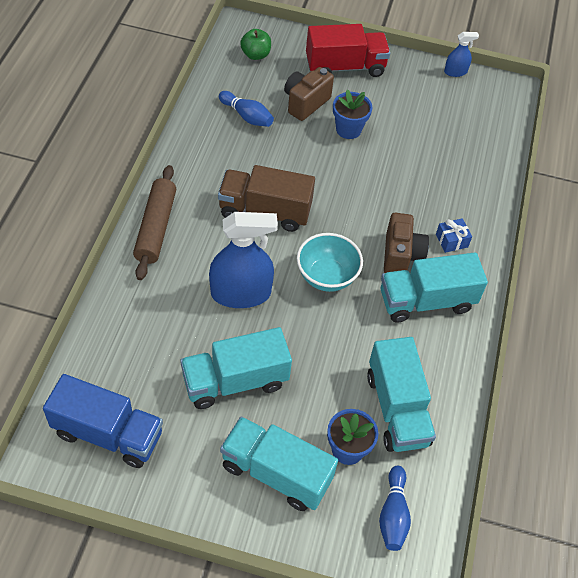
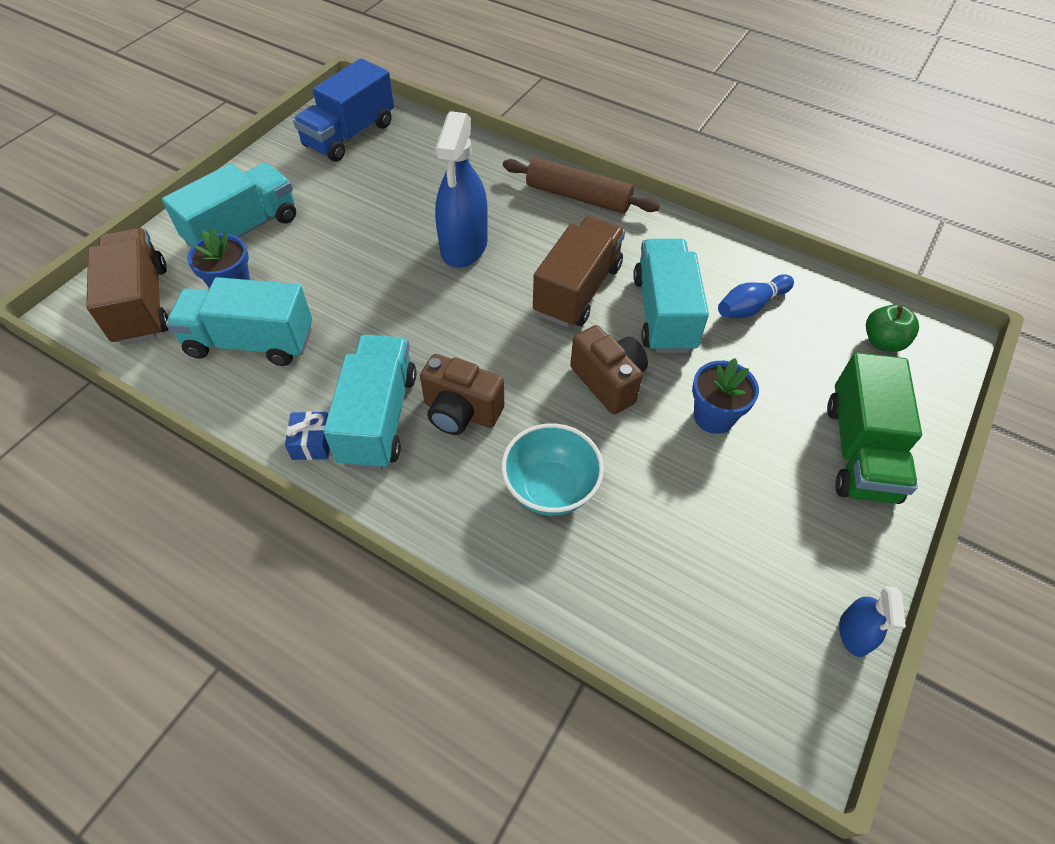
camera: 110 degrees right, 0 degrees up
turquoise truck [180,327,292,409] -> turquoise truck moved to [633,239,709,353]
brown camera [284,67,334,121] -> brown camera moved to [570,325,648,414]
turquoise bowl [297,233,363,292] -> turquoise bowl moved to [501,423,604,516]
red truck [306,24,390,77] -> green truck [827,352,922,504]
blue bowling pin [379,466,411,551] -> brown truck [86,228,169,345]
blue gift [436,218,472,253] -> blue gift moved to [285,411,330,460]

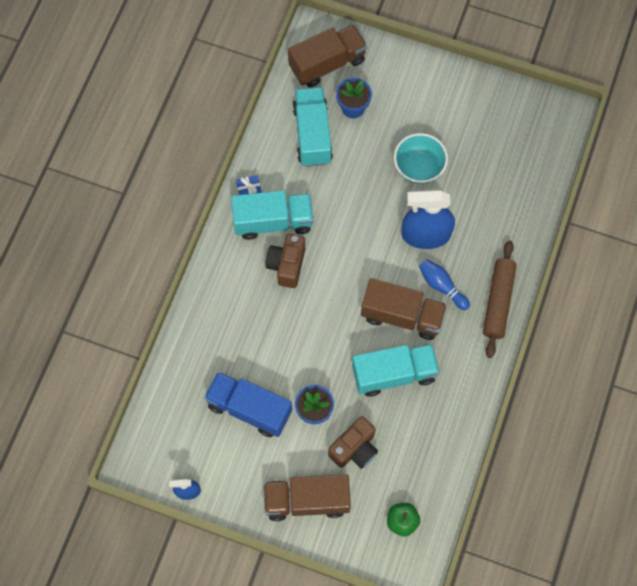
camera: 80 degrees right, 15 degrees up
turquoise truck [162,163,296,247] -> none
blue truck [293,58,394,162] -> blue truck moved to [204,372,292,437]
turquoise bowl [501,423,604,516] -> turquoise bowl moved to [394,133,448,184]
brown camera [570,325,648,414] -> brown camera moved to [328,416,378,469]
blue bowling pin [718,274,794,318] -> blue bowling pin moved to [419,259,470,310]
green truck [827,352,922,504] -> brown truck [263,474,351,521]

